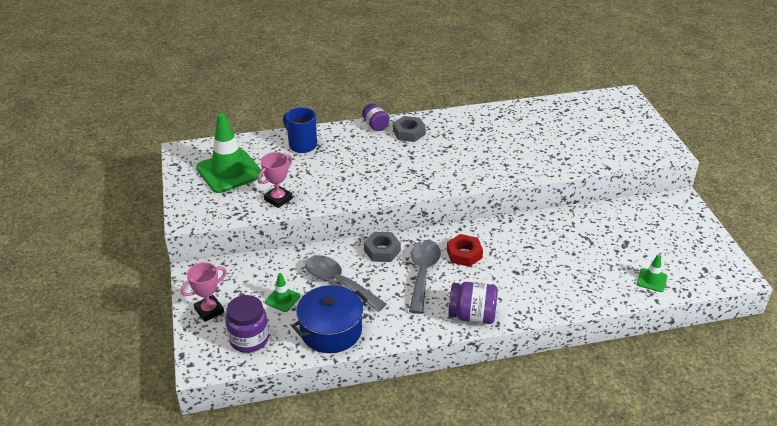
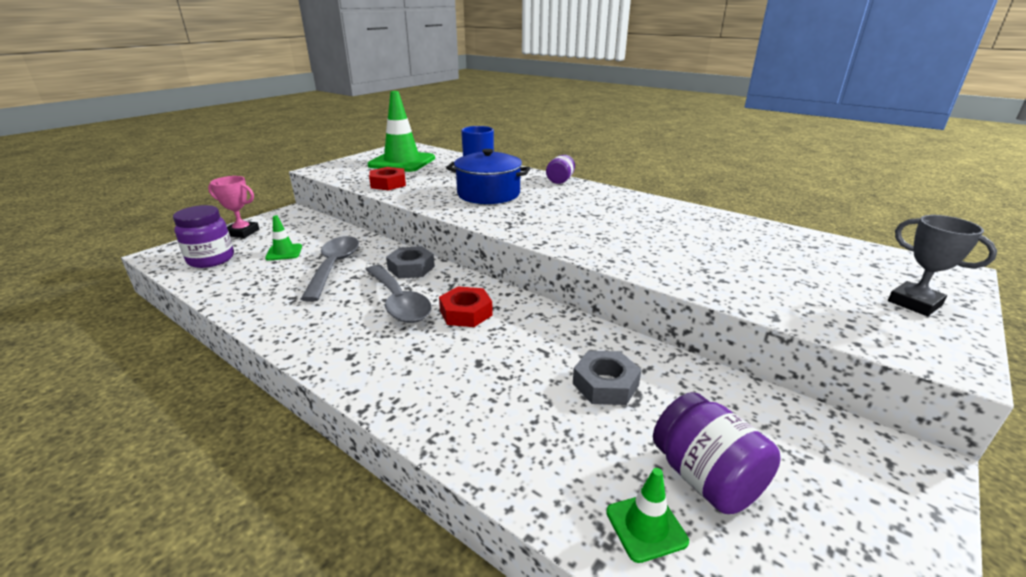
camera: 50 degrees right, 10 degrees down
pink trophy [258,152,293,208] -> red nut [369,167,406,190]
blue pot [292,285,368,353] -> blue pot moved to [446,149,530,204]
grey nut [393,116,426,142] -> grey nut moved to [573,351,641,405]
grey spoon [409,240,441,314] -> grey spoon turned 90 degrees clockwise [366,265,432,323]
purple jar [449,282,498,324] -> purple jar moved to [653,392,781,514]
none -> grey trophy [888,215,997,316]

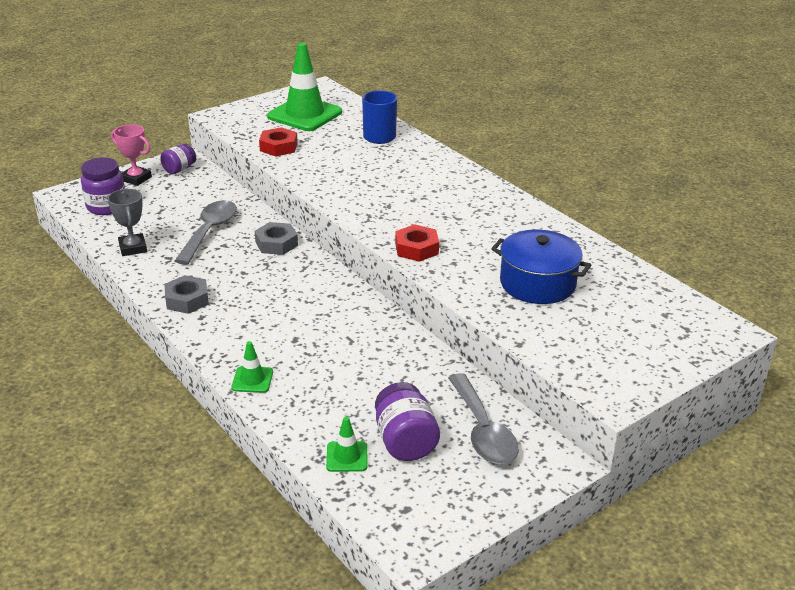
camera: 15 degrees right, 5 degrees up
green traffic cone [265,215,302,261] -> green traffic cone moved to [232,341,273,393]
grey spoon [366,265,432,323] -> grey spoon moved to [448,373,519,465]
red nut [439,286,493,327] -> red nut moved to [395,224,439,262]
blue pot [446,149,530,204] -> blue pot moved to [491,229,591,304]
purple jar [546,154,575,184] -> purple jar moved to [160,144,196,174]
grey nut [573,351,641,405] -> grey nut moved to [164,275,209,314]
grey trophy [888,215,997,316] -> grey trophy moved to [108,189,147,256]

